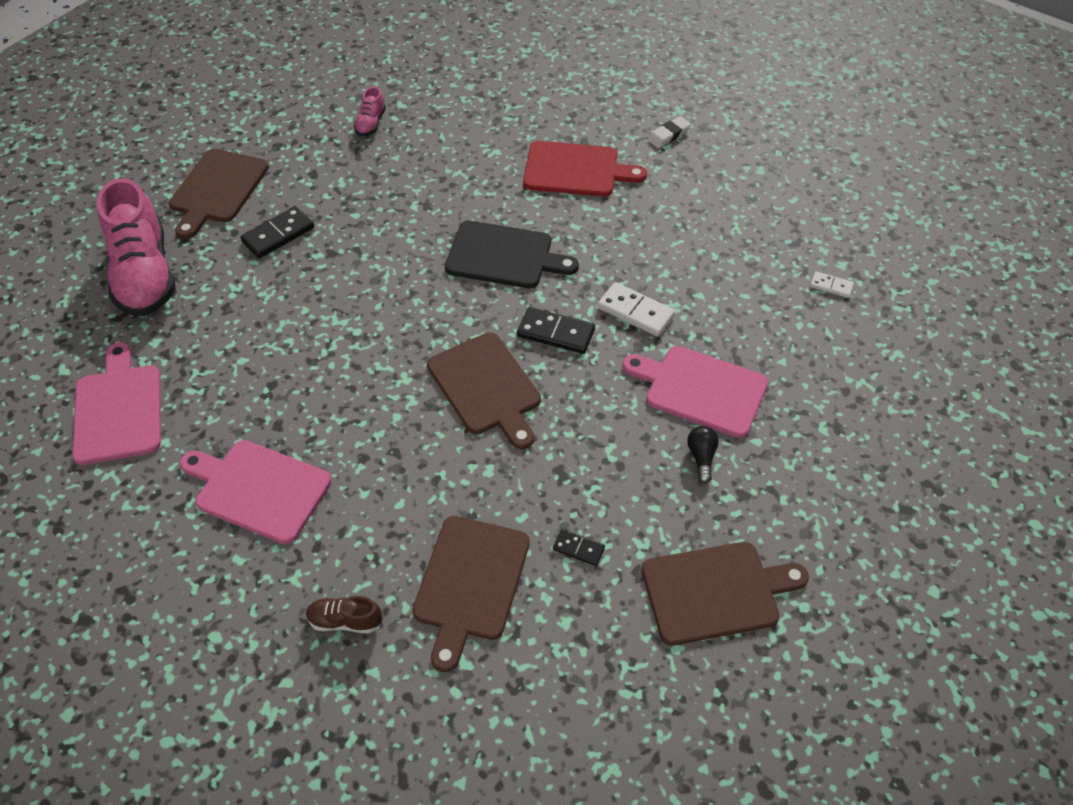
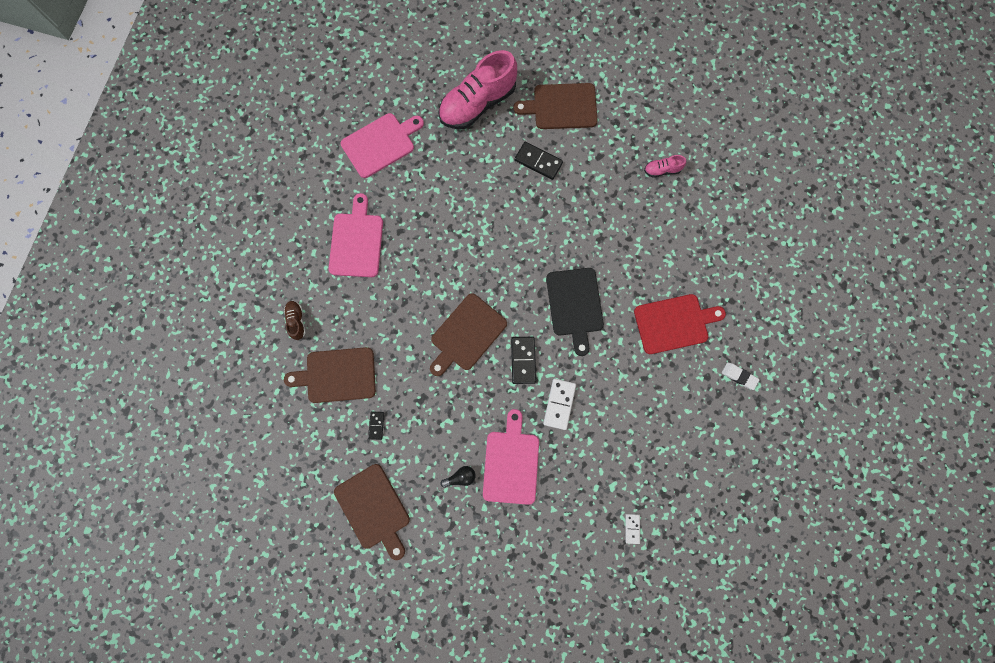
camera: 70 degrees right, 25 degrees up
red cutting board [523,141,647,197] -> red cutting board turned 90 degrees counterclockwise [634,294,726,354]

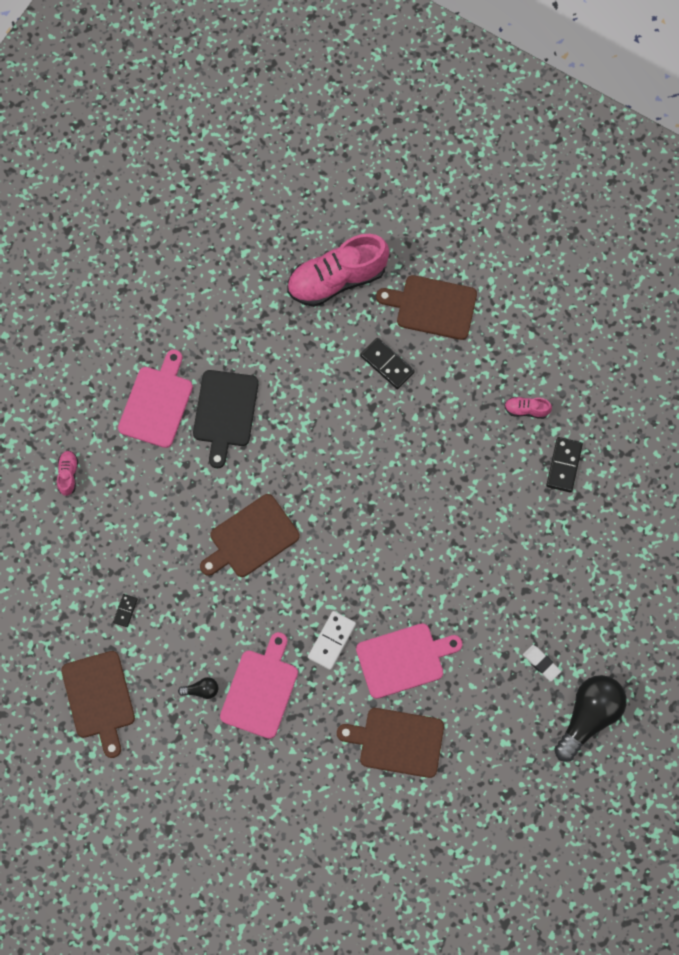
camera: 15 degrees right, 5 degrees down
brown shoe [284,301,306,340] -> pink shoe [57,451,78,496]
brown cutting board [284,347,376,403] -> brown cutting board moved to [337,708,444,778]
pink cutting board [341,113,424,178] -> pink cutting board moved to [356,623,463,699]
black domino [511,337,536,384] -> black domino moved to [546,437,583,493]
black cutting board [546,268,604,356] -> black cutting board moved to [193,370,259,468]
white domino [626,514,640,544] -> none
red cutting board [634,294,726,354] -> none
none -> black light bulb [554,675,627,762]

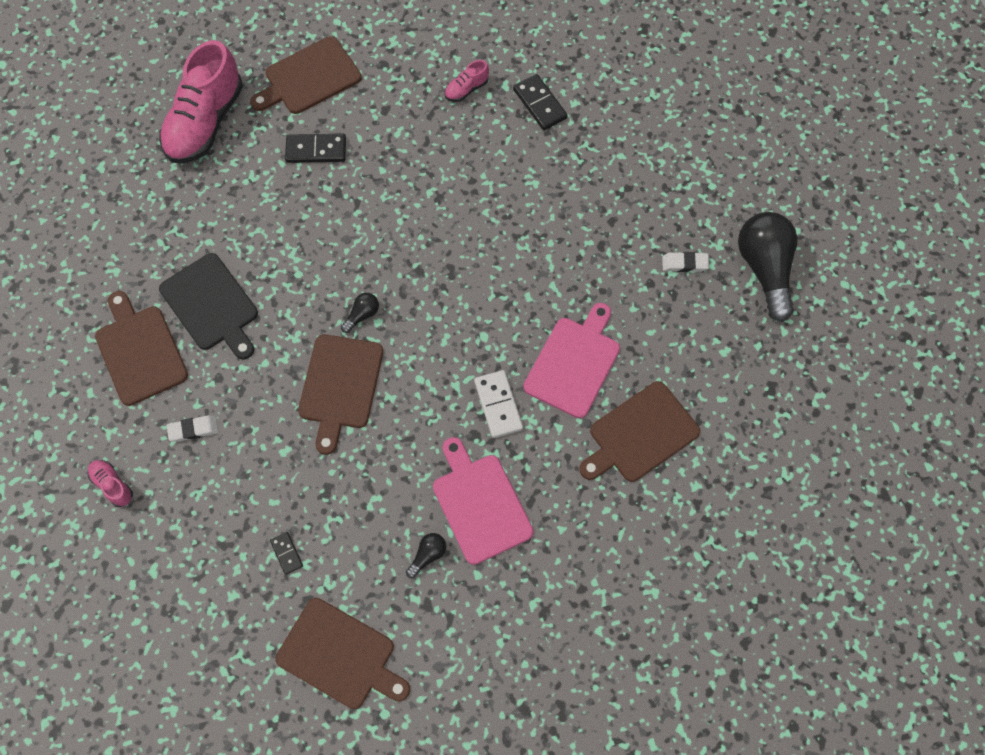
camera: 45 degrees left, 5 degrees down
pink cutting board [118,350,193,448] -> brown cutting board [95,291,188,406]
none -> white eraser [167,415,218,442]
none -> black light bulb [341,293,379,333]

